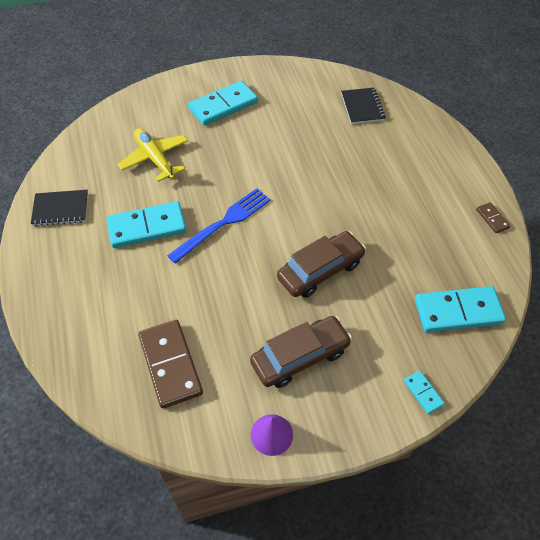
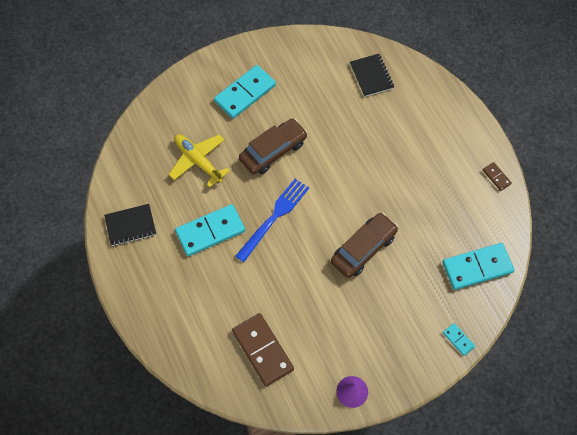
camera: 10 degrees left, 10 degrees up
brown car [250,316,352,388] -> brown car moved to [239,119,308,175]

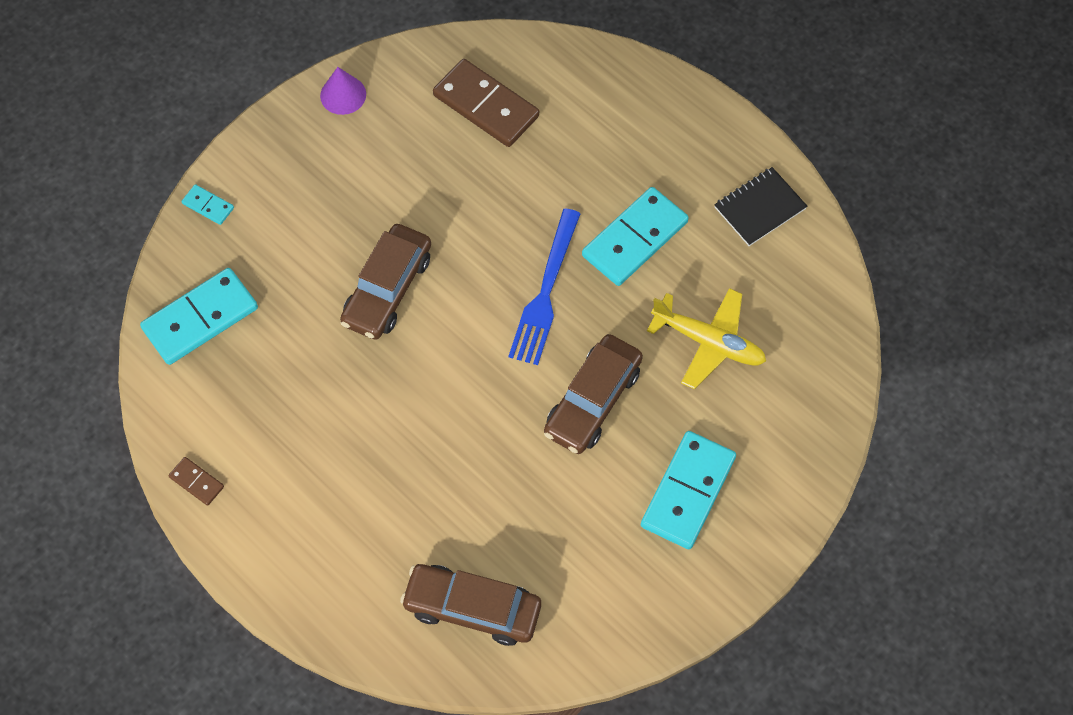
camera: 160 degrees right, 0 degrees up
black notebook [350,54,394,97] -> brown car [400,564,541,646]

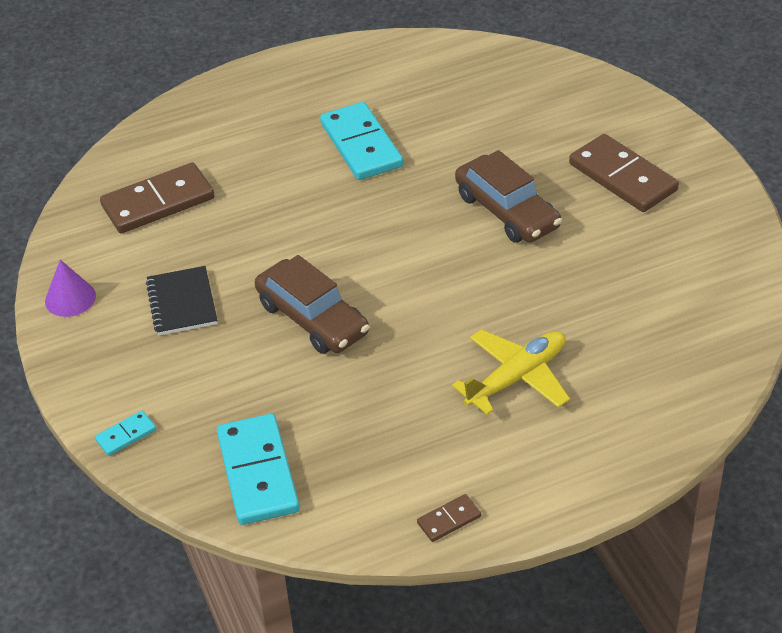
camera: 65 degrees left, 20 degrees down
brown car [400,564,541,646] -> none
blue fork [509,208,581,365] -> none
turquoise domino [641,431,736,549] -> brown domino [569,134,679,212]
yellow plane [647,288,766,389] -> yellow plane moved to [452,329,570,415]
black notebook [714,167,807,246] -> black notebook moved to [146,266,217,336]

